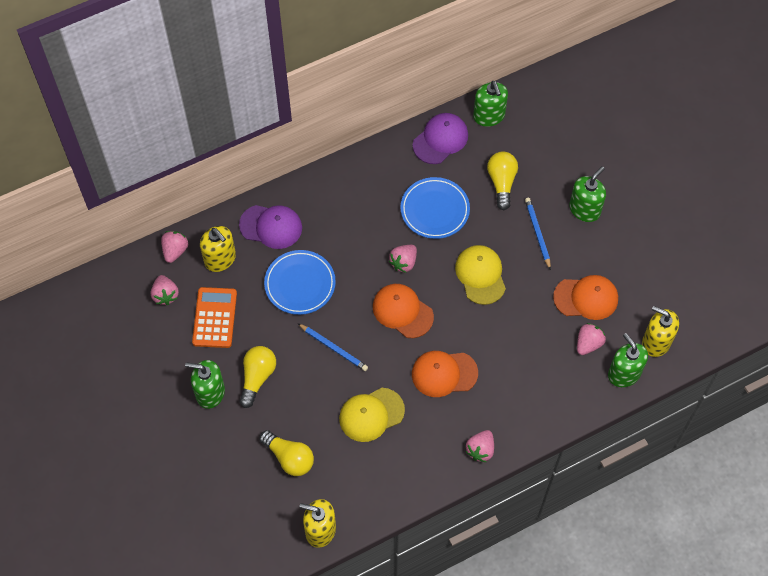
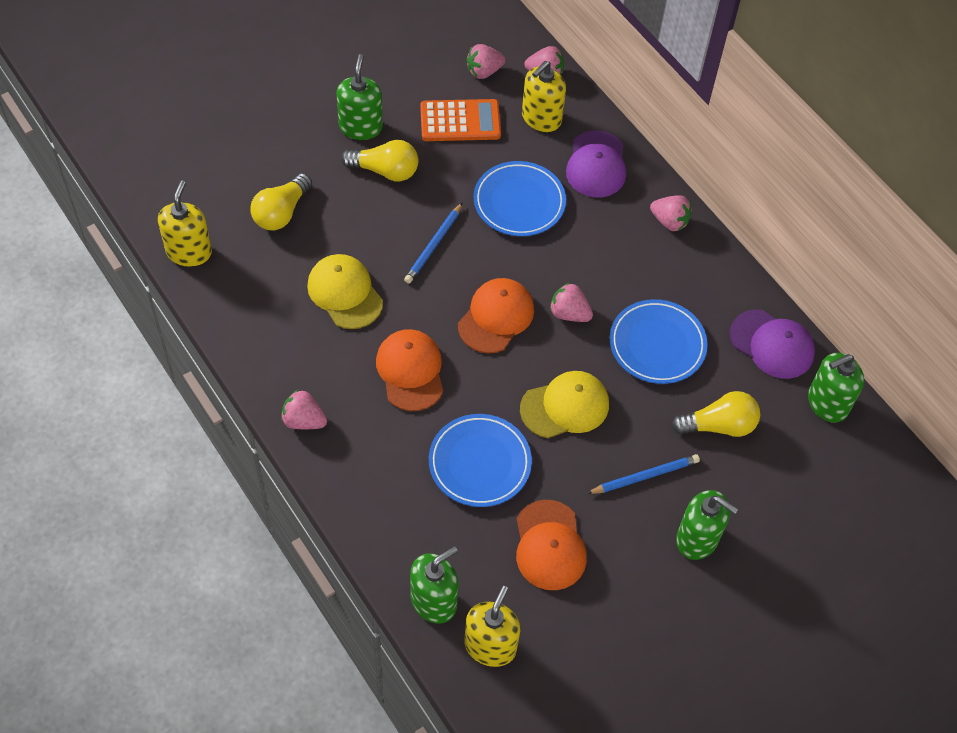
camera: 80 degrees right, 5 degrees down
pink strawberry [577,323,606,355] -> pink strawberry moved to [650,195,692,231]
none -> blue plate [429,414,532,507]

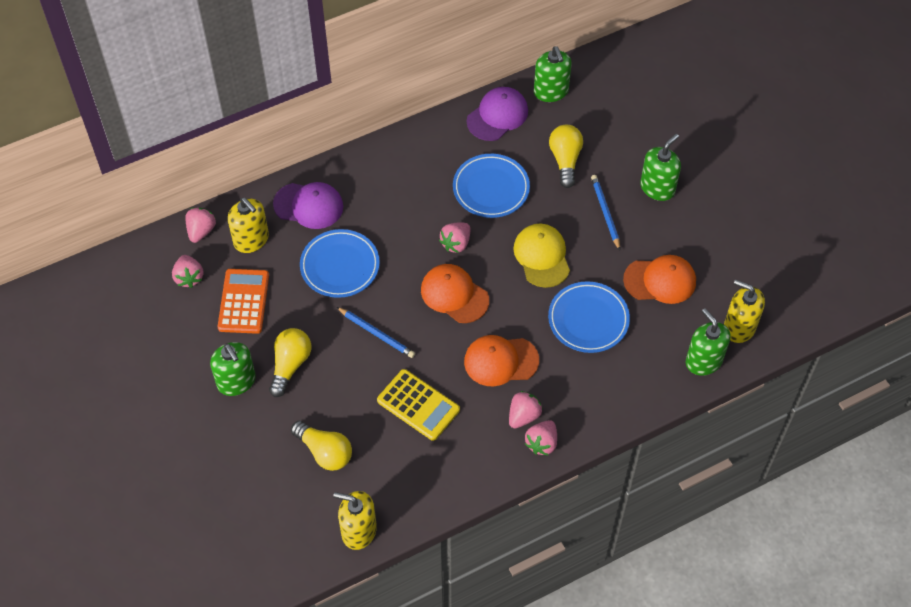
camera: 80 degrees left, 0 degrees up
yellow cap [307,254,383,329] -> yellow calculator [377,369,460,441]
green soap dispenser [337,54,383,140] -> green soap dispenser turned 135 degrees counterclockwise [210,342,256,396]
pink strawberry [650,195,692,231] -> pink strawberry moved to [509,391,542,428]

